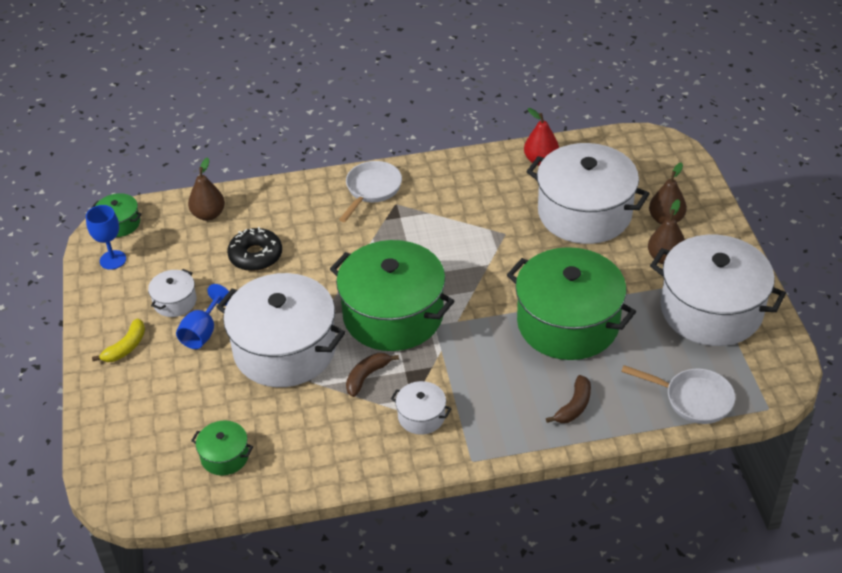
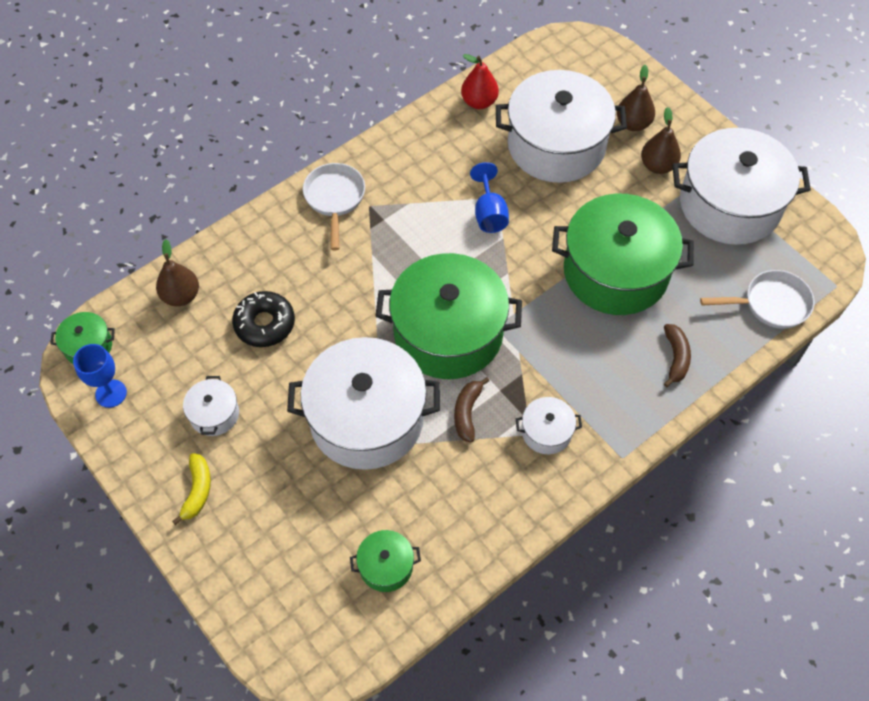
camera: 30 degrees left, 15 degrees up
blue goblet [176,284,229,349] -> blue goblet moved to [470,162,509,233]

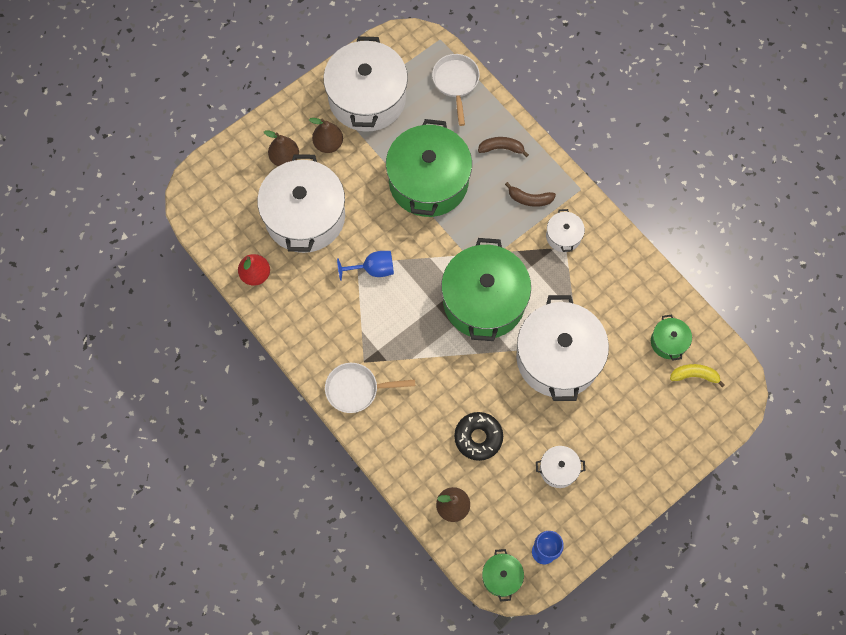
camera: 90 degrees left, 10 degrees up
yellow banana [172,453,211,525] -> yellow banana moved to [670,364,725,388]
brown banana [454,377,489,442] -> brown banana moved to [505,182,556,207]

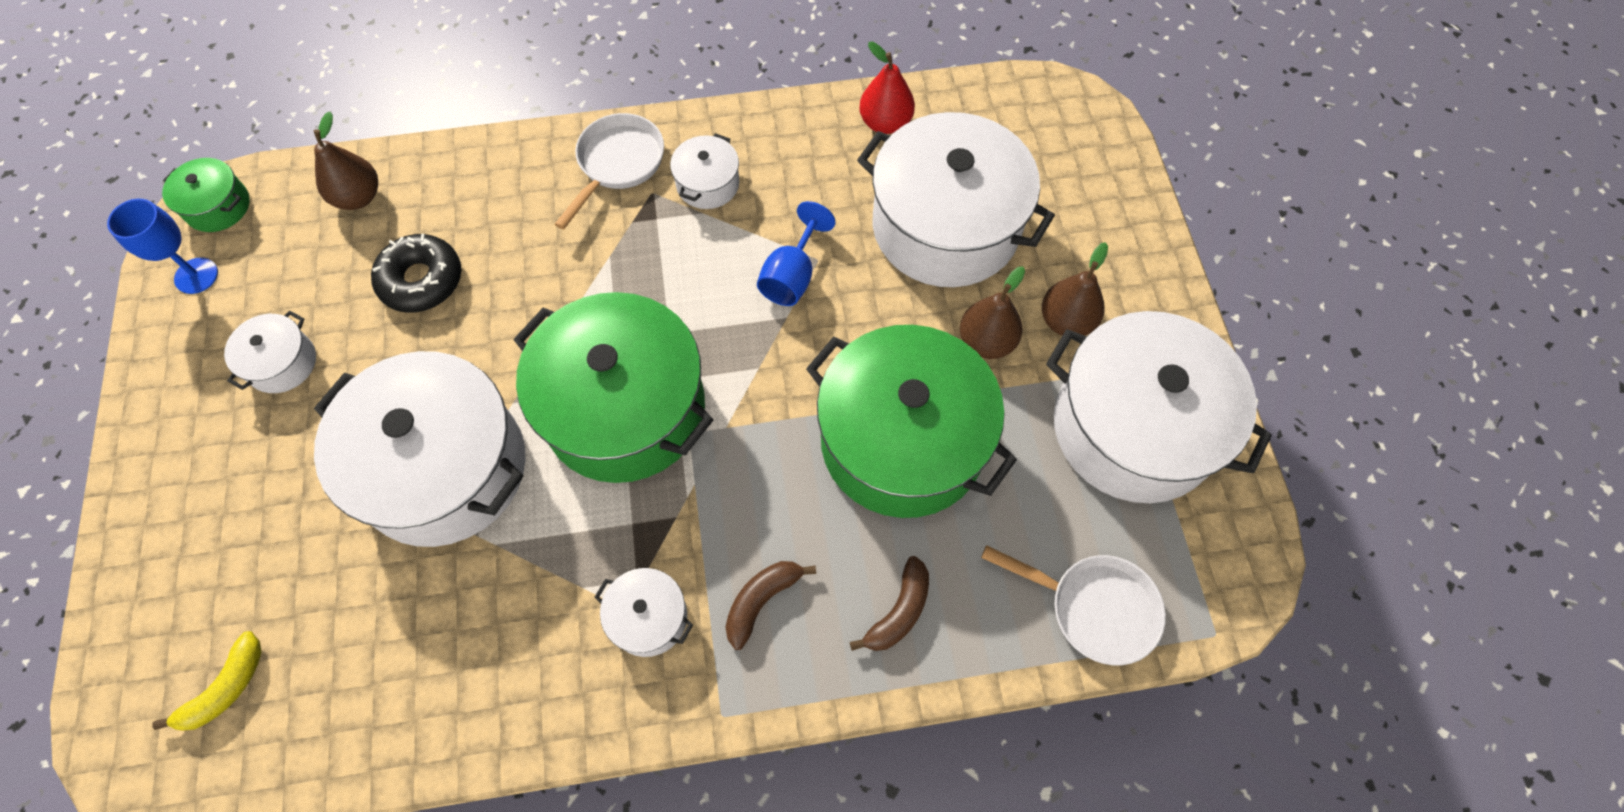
camera: 120 degrees right, 5 degrees down
brown pear [264,130,299,166] -> brown pear moved to [960,266,1025,359]
green pot [651,314,692,361] -> none
none -> white pot [670,133,739,209]

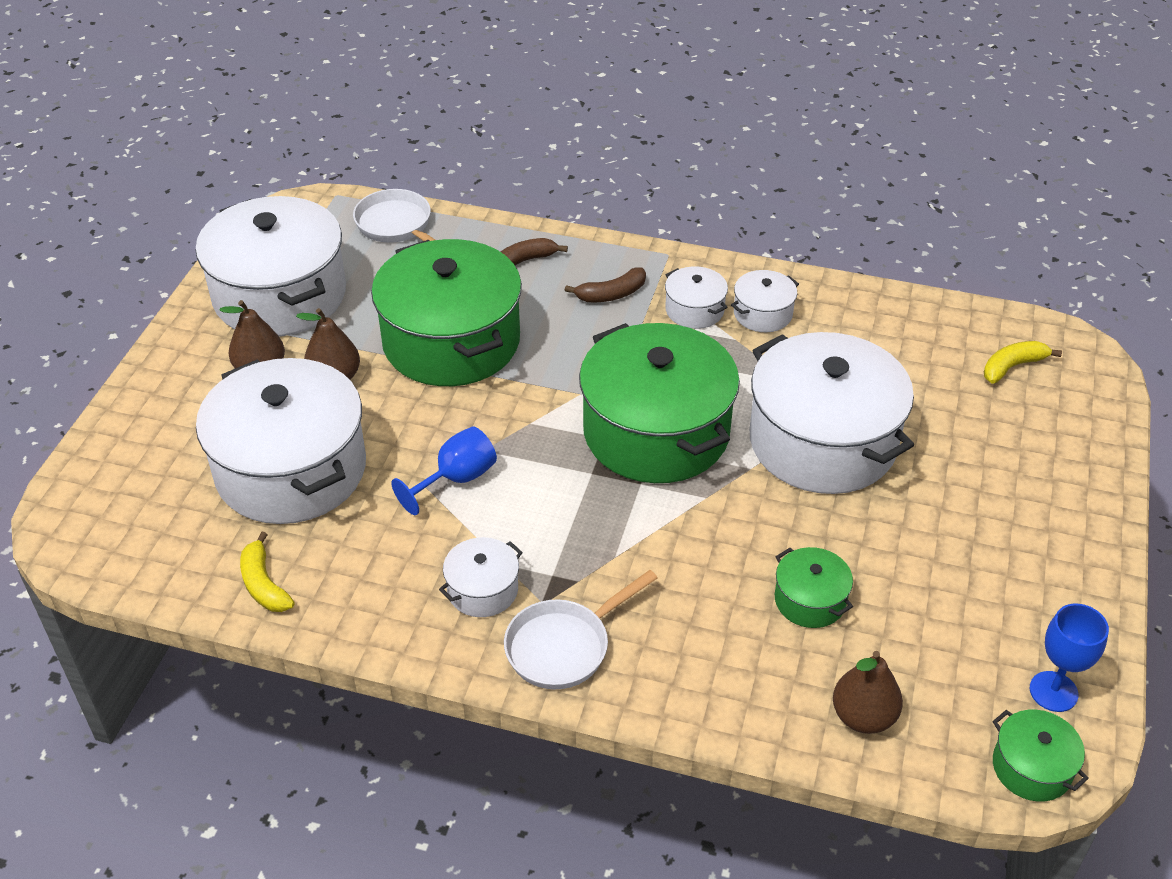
camera: 155 degrees left, 20 degrees down
white pot [224,311,316,393] -> white pot moved to [731,270,799,332]
black donut [371,234,461,313] -> green pot [775,547,853,628]
red pear [859,42,915,134] -> yellow banana [240,532,295,612]

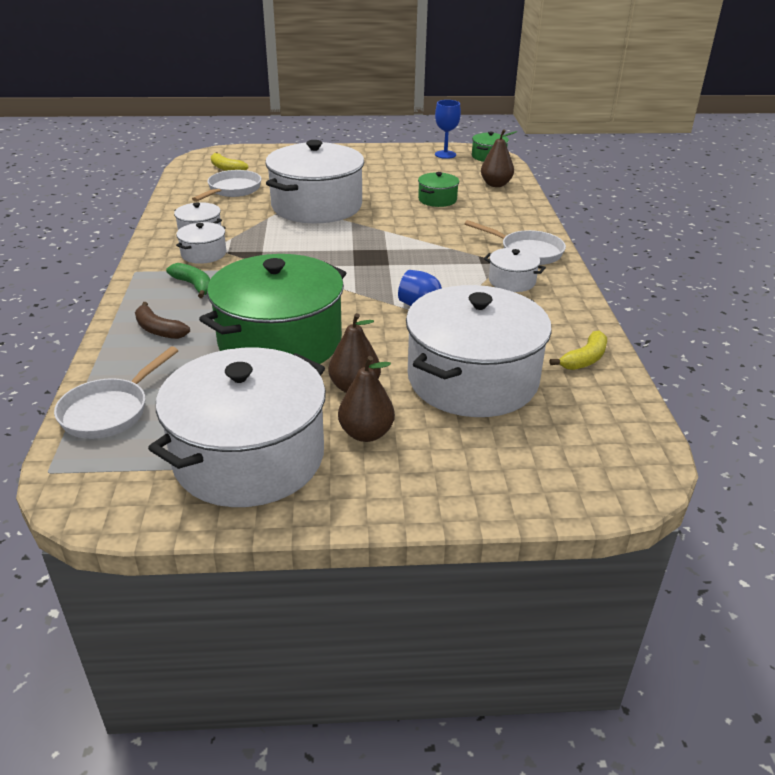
camera: 110 degrees left, 10 degrees down
brown banana [565,267,646,302] -> green banana [166,263,210,298]
green pot [579,323,740,483] -> none
none -> white pan [192,170,262,202]

